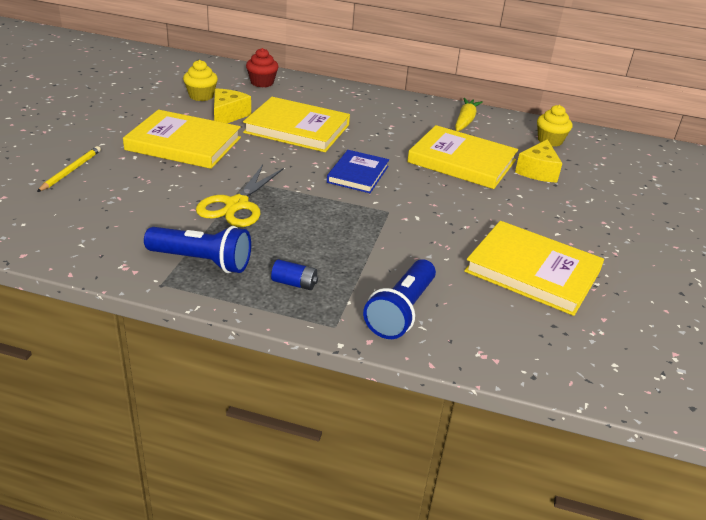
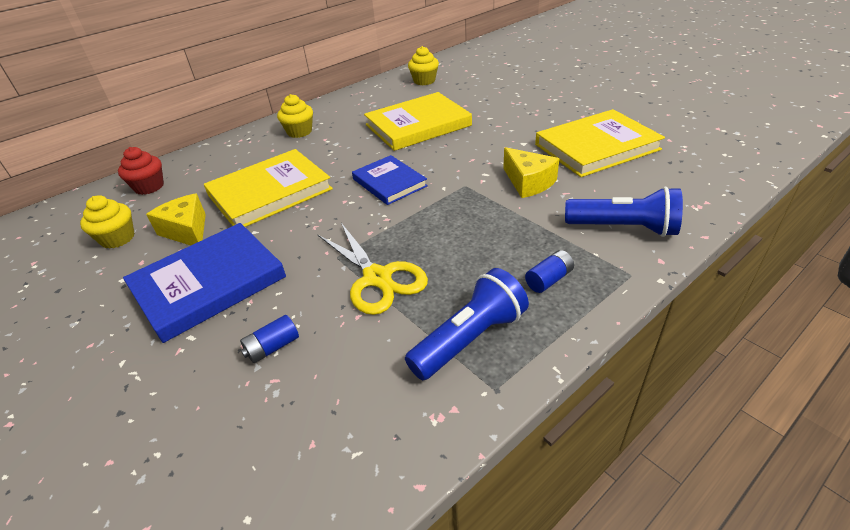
camera: 50 degrees left, 5 degrees up
yellow pencil [37,146,101,192] -> none
yellow book [123,110,241,169] -> blue book [123,223,286,343]
blue flashlight [363,259,436,339] -> blue flashlight turned 45 degrees counterclockwise [565,187,683,237]
yellow carrot [455,98,483,131] -> none
yellow cheese [515,139,563,183] -> yellow cheese moved to [503,147,559,198]
none -> blue battery [240,315,299,363]
none -> yellow cupcake [277,94,313,138]

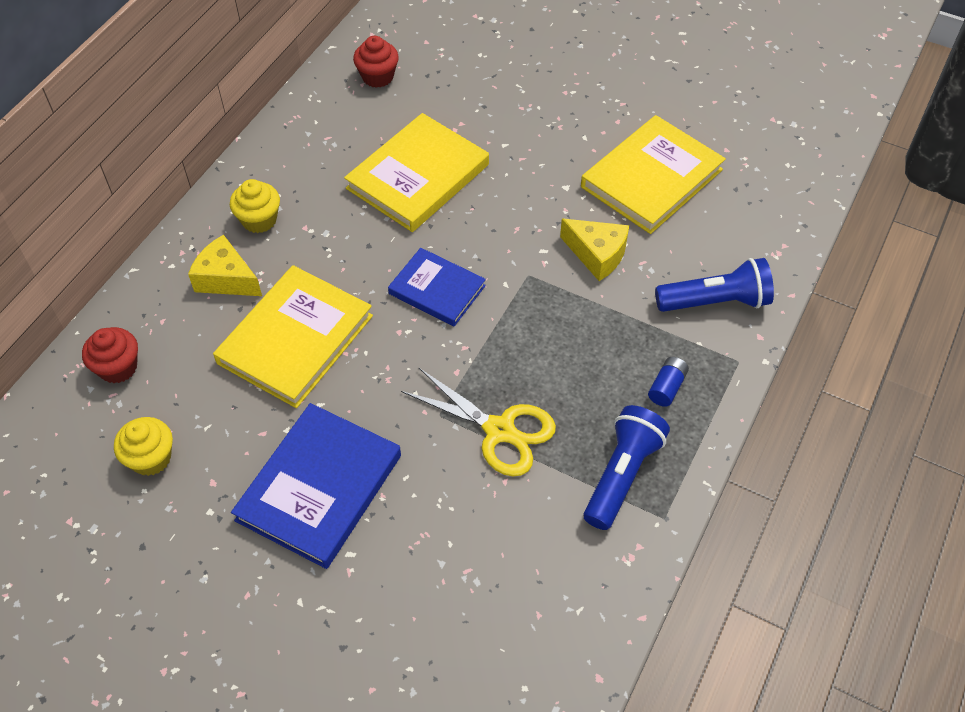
camera: 25 degrees left, 15 degrees up
yellow cheese [146,193,206,246] -> yellow cheese moved to [188,235,262,296]
blue battery [240,315,299,363] -> none
yellow cupcake [408,46,439,85] -> red cupcake [353,36,399,88]

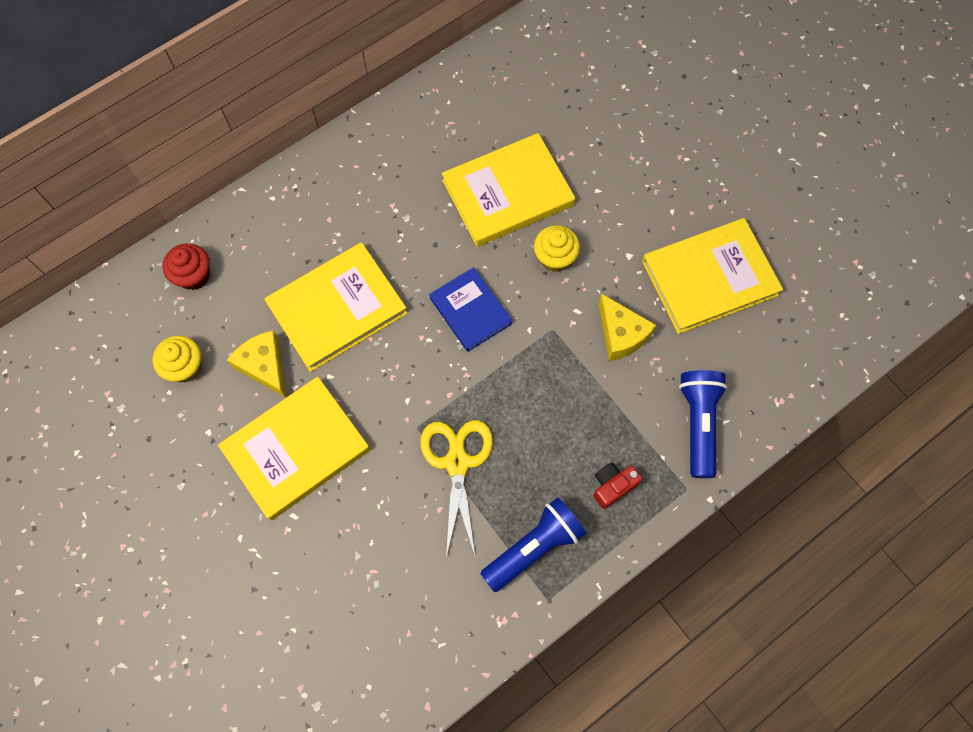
camera: 25 degrees right, 15 degrees up
yellow cheese [188,235,262,296] -> yellow cheese moved to [227,330,286,398]
yellow cupcake [230,179,280,233] -> yellow cupcake moved to [534,225,580,272]
blue book [231,403,401,569] -> yellow book [218,377,370,520]
red cupcake [353,36,399,88] -> none
yellow scissors [401,368,556,476] -> yellow scissors turned 150 degrees counterclockwise [420,420,493,558]
blue battery [648,357,689,407] -> red camera [593,462,642,509]
blue flashlight [655,258,774,312] -> blue flashlight turned 105 degrees counterclockwise [679,370,727,478]

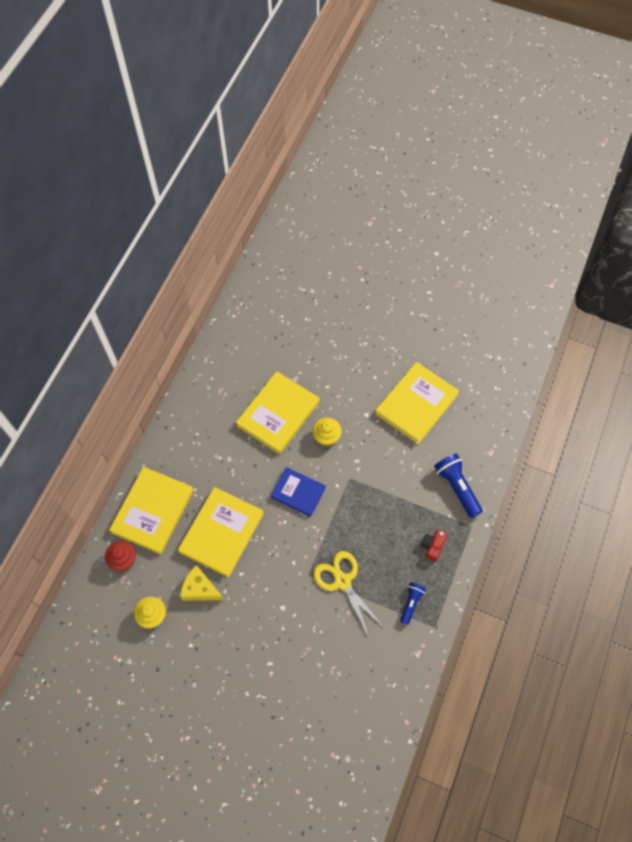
camera: 30 degrees left, 5 degrees down
yellow book [218,377,370,520] -> yellow book moved to [109,467,194,554]
blue flashlight [480,497,586,592] -> blue flashlight [400,582,426,625], size x0.60
yellow cheese [598,293,656,361] -> none

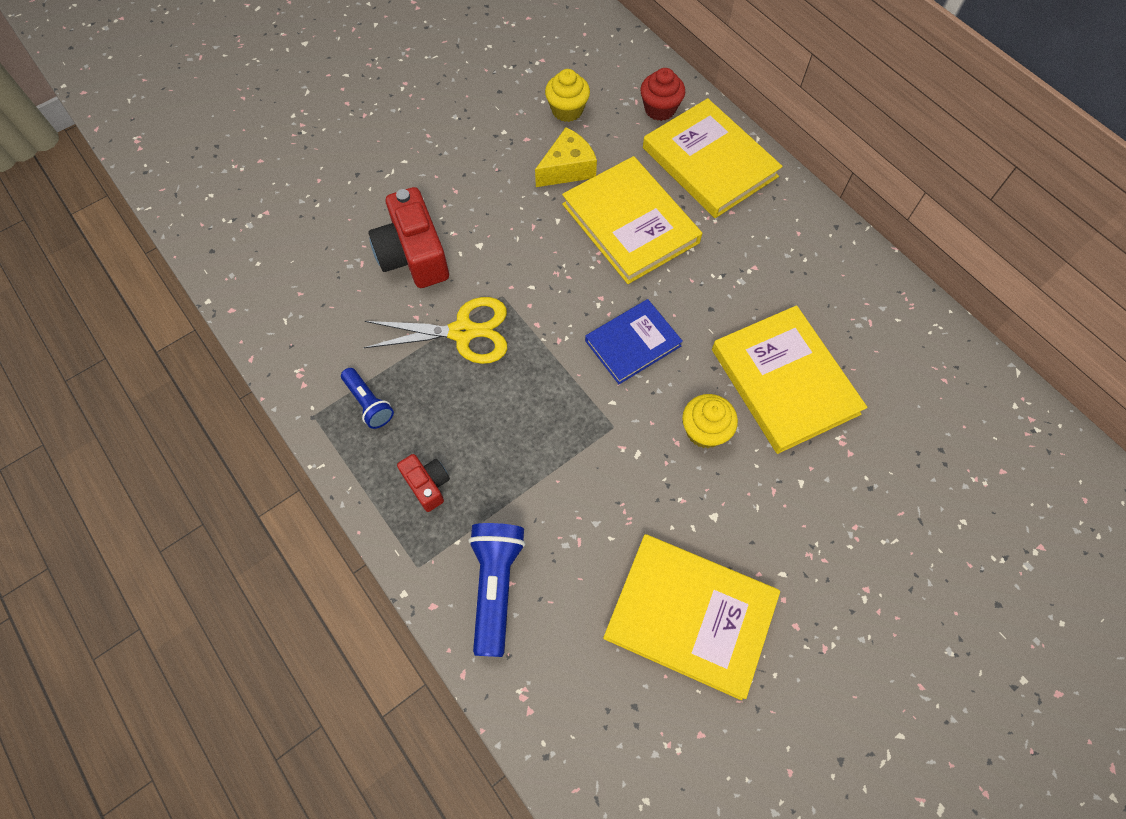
camera: 120 degrees right, 0 degrees up
yellow book [375,362,459,444] -> yellow book turned 45 degrees counterclockwise [603,534,780,700]
blue flashlight [434,453,483,518] -> blue flashlight turned 90 degrees counterclockwise [468,523,526,657]
none -> red camera [368,187,449,288]

